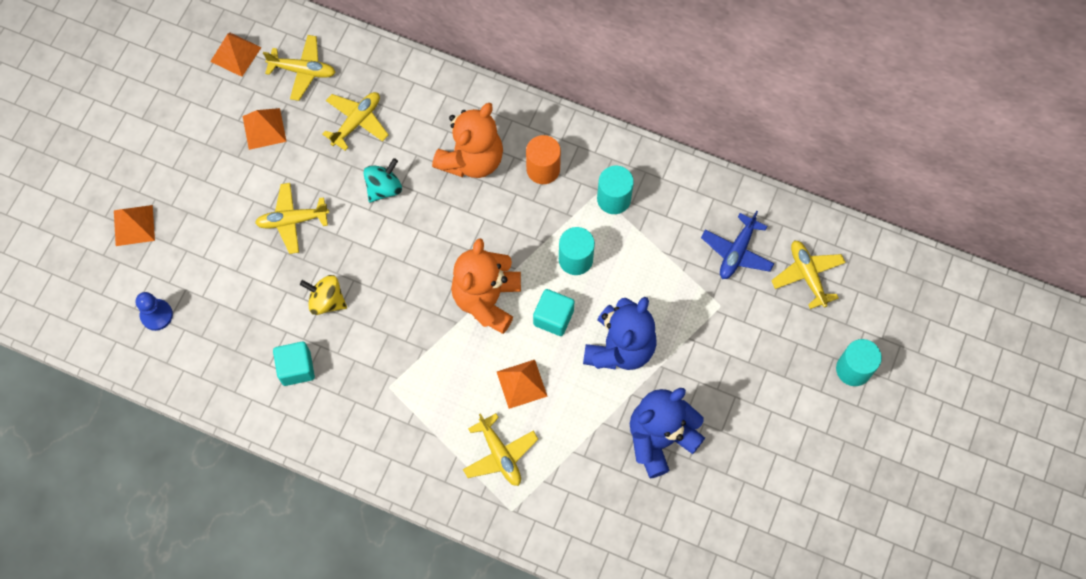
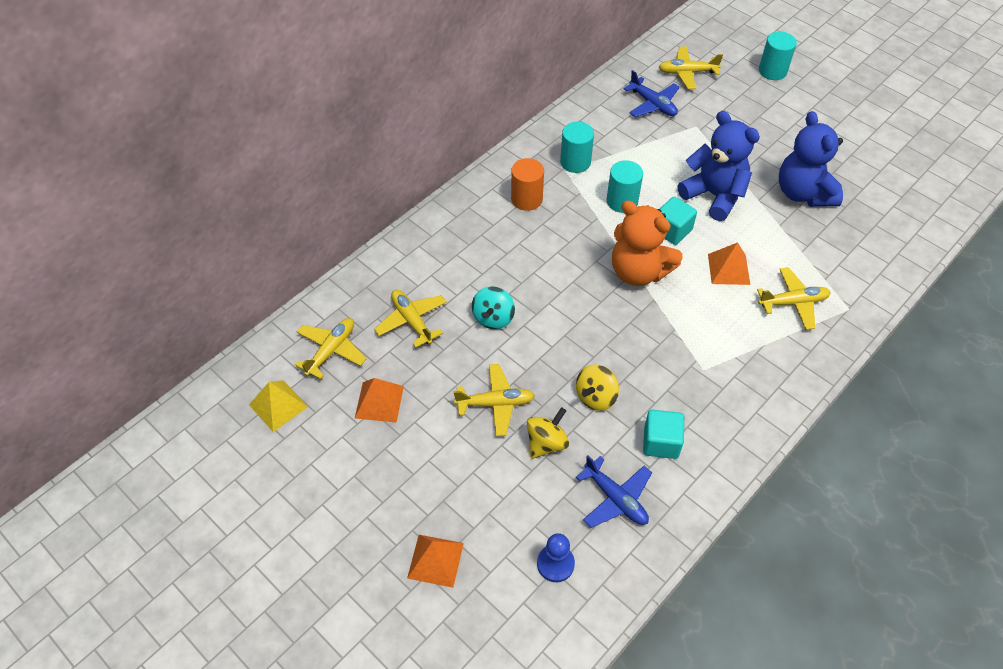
camera: 70 degrees left, 15 degrees down
orange pyramid [210,33,262,77] -> yellow pyramid [249,380,308,432]
yellow plane [255,183,329,254] -> yellow plane turned 105 degrees counterclockwise [453,364,535,436]
turquoise spinning top [363,158,402,203] -> turquoise spinning top turned 135 degrees counterclockwise [472,286,515,329]
orange teddy bear [432,103,503,178] -> none
none -> yellow spinning top [527,407,569,459]
none -> blue plane [576,455,652,528]

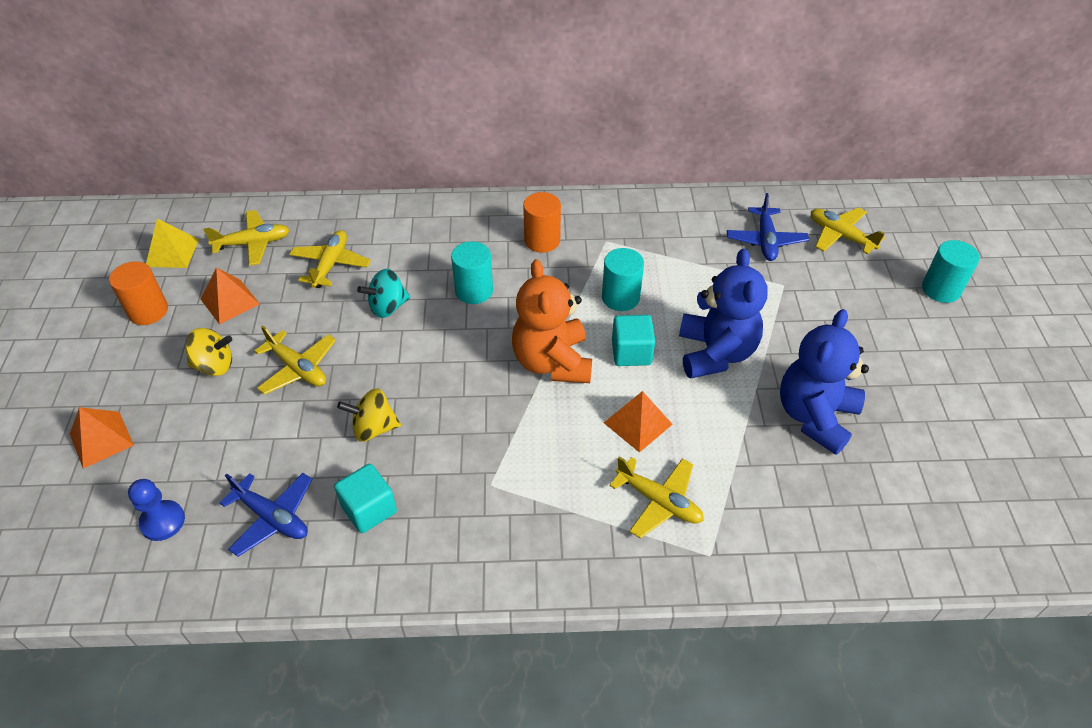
camera: 45 degrees right, 5 degrees down
yellow spinning top [527,407,569,459] -> yellow spinning top moved to [185,328,232,376]
turquoise cylinder [560,122,594,173] -> turquoise cylinder moved to [451,241,493,304]
blue plane [576,455,652,528] -> blue plane turned 60 degrees counterclockwise [220,473,312,557]
none -> orange cylinder [109,261,168,325]

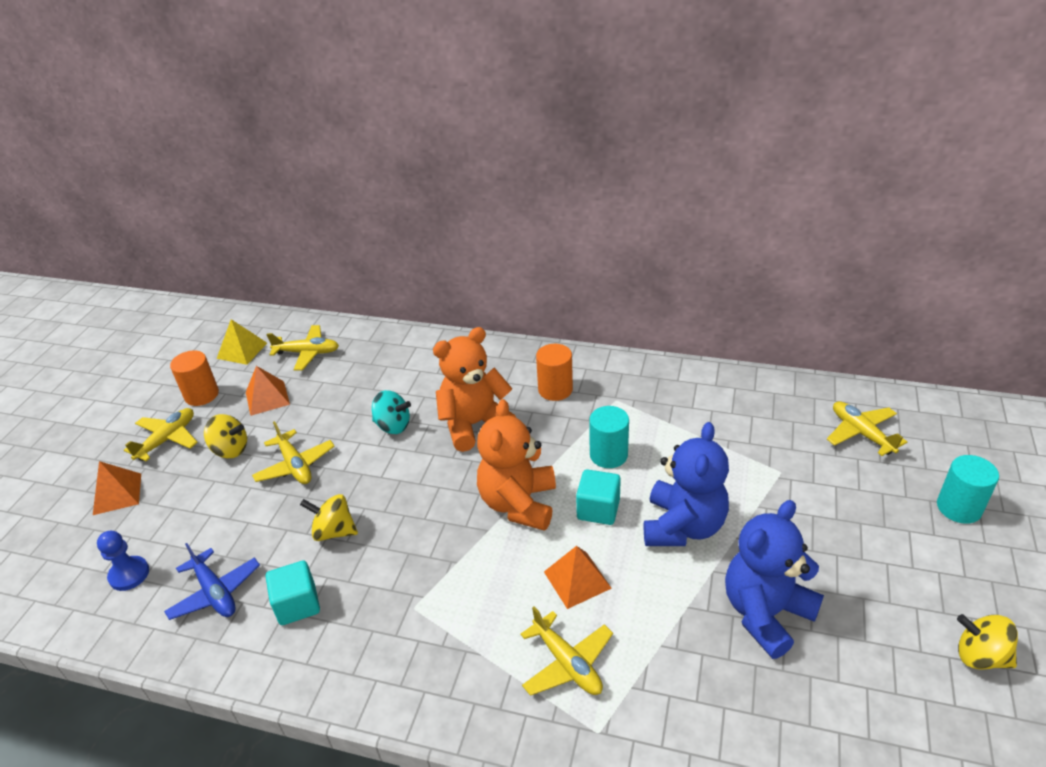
camera: 20 degrees right, 10 degrees down
yellow plane [289,230,371,288] -> yellow plane moved to [124,408,198,461]
turquoise spinning top [357,269,410,318] -> turquoise spinning top turned 150 degrees counterclockwise [372,390,411,434]
turquoise cylinder [451,241,493,304] -> orange teddy bear [433,327,516,452]
blue plane [727,193,809,261] -> none
none -> yellow spinning top [957,614,1018,670]

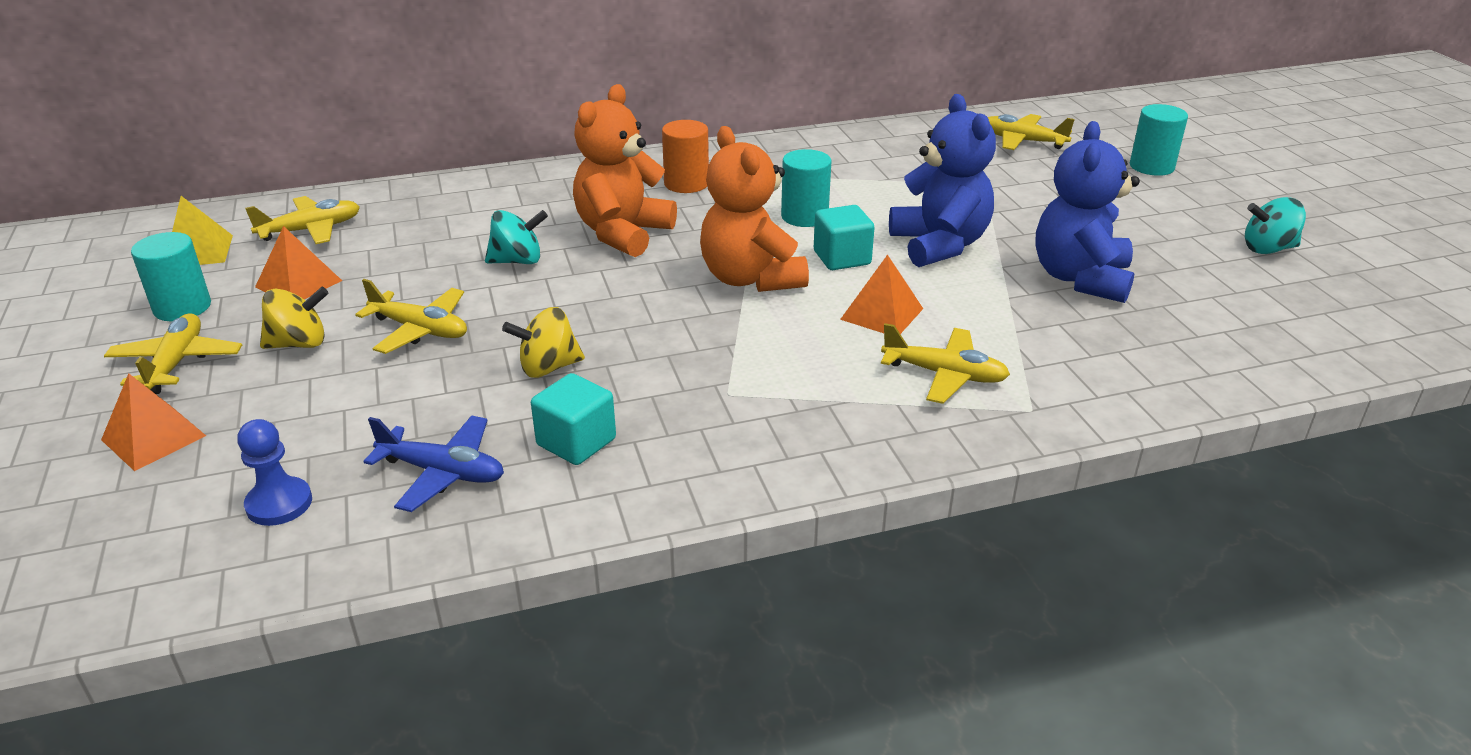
camera: 35 degrees left, 5 degrees down
orange cylinder [170,351,219,406] -> turquoise cylinder [131,232,211,321]
yellow spinning top [957,614,1018,670] -> turquoise spinning top [1245,197,1306,254]

